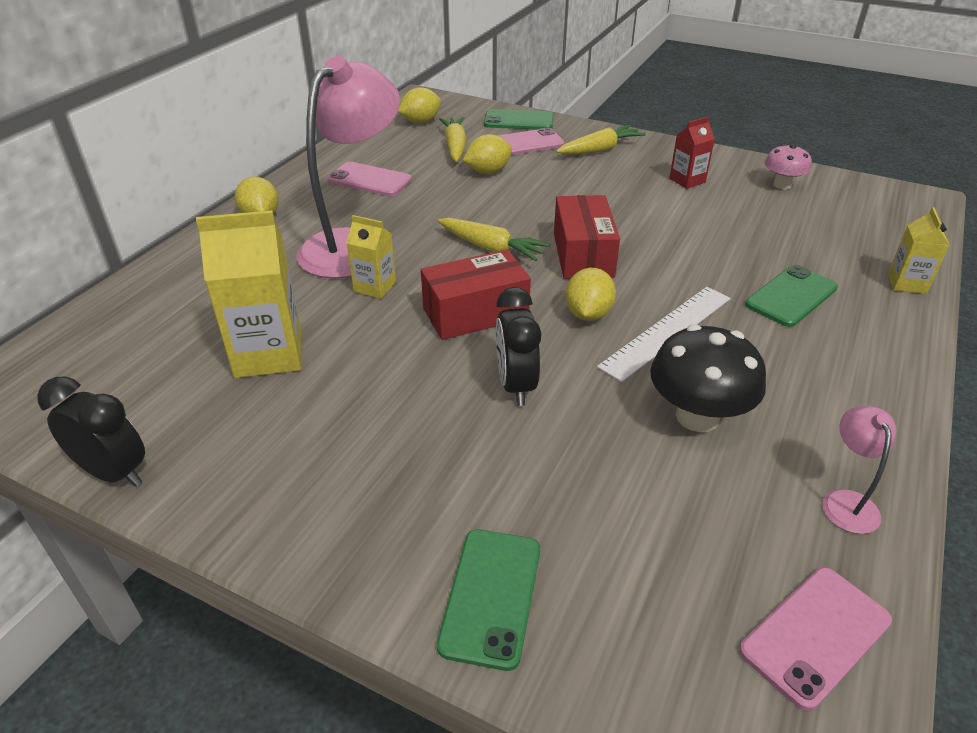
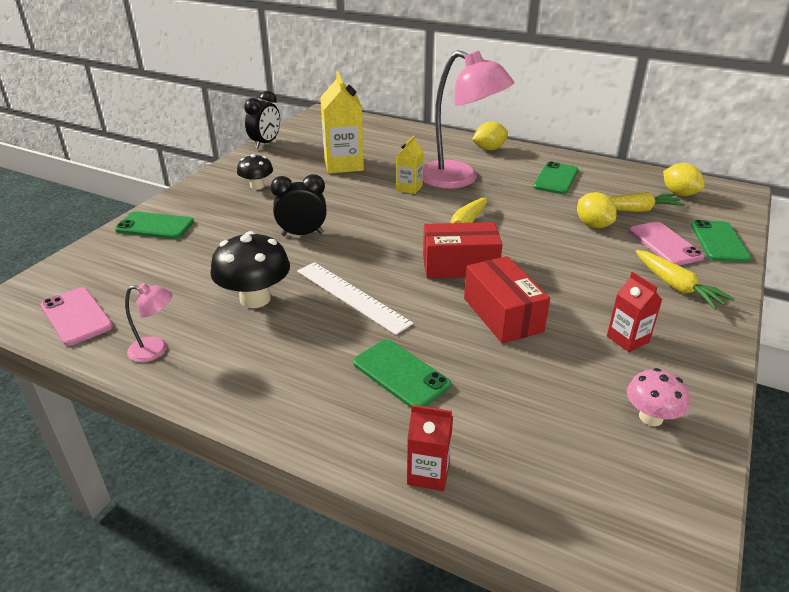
camera: 90 degrees right, 5 degrees down
pink phone [327,162,412,196] -> green phone [533,161,578,194]
red box [421,249,531,340] -> red box moved to [464,256,550,344]
yellow lemon [565,268,616,321] -> none
yellow carton [888,207,949,294] -> red carton [407,405,453,491]
none -> black mushroom [237,154,273,190]

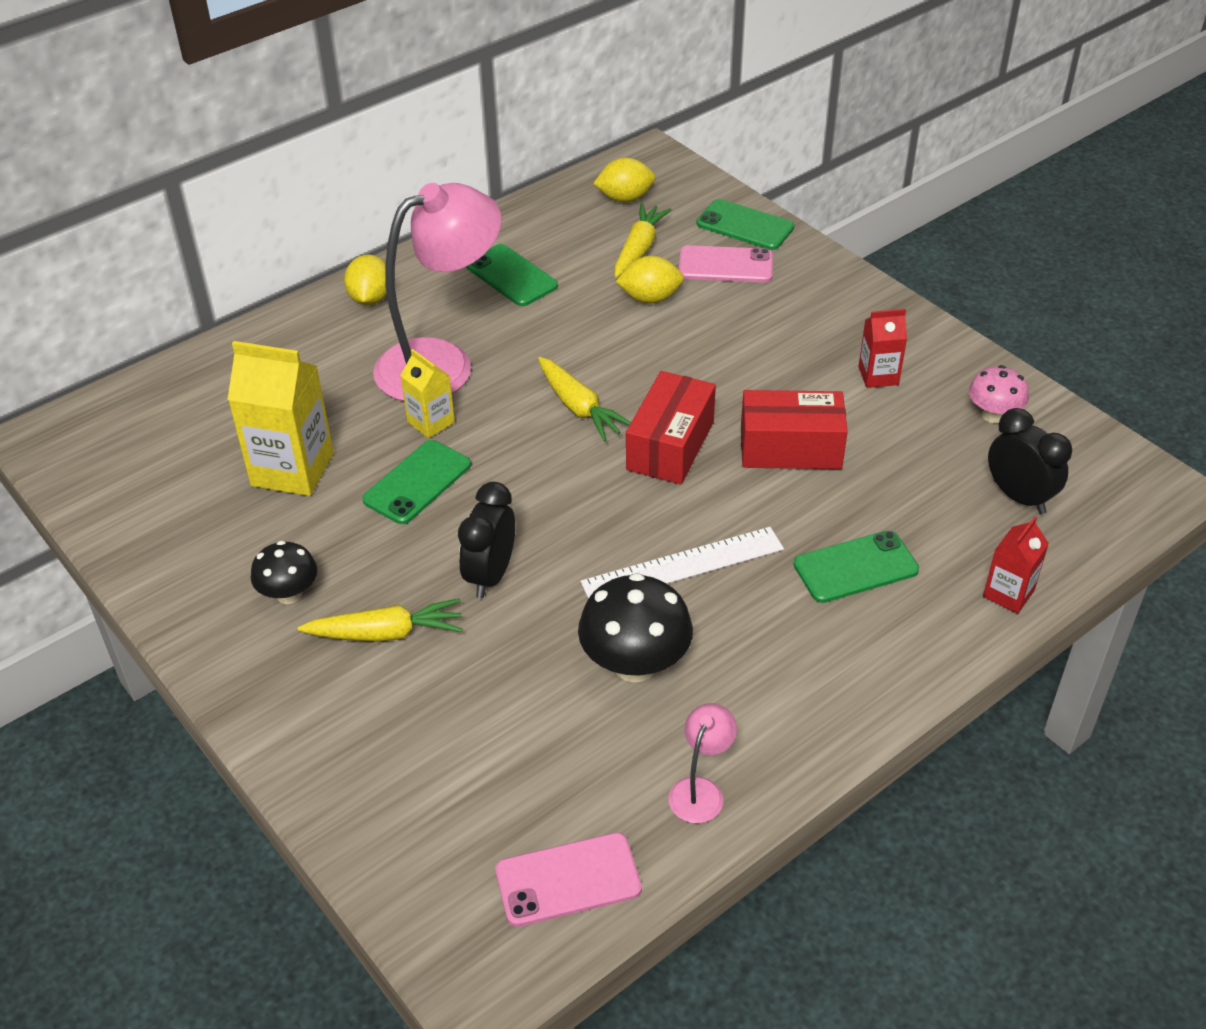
camera: 65 degrees left, 10 degrees up
green phone [115,211,194,239] -> green phone moved to [362,440,471,524]
black clock [244,91,280,149] -> black clock moved to [988,408,1072,514]
yellow carrot [636,250,735,310] -> yellow carrot moved to [298,598,463,642]

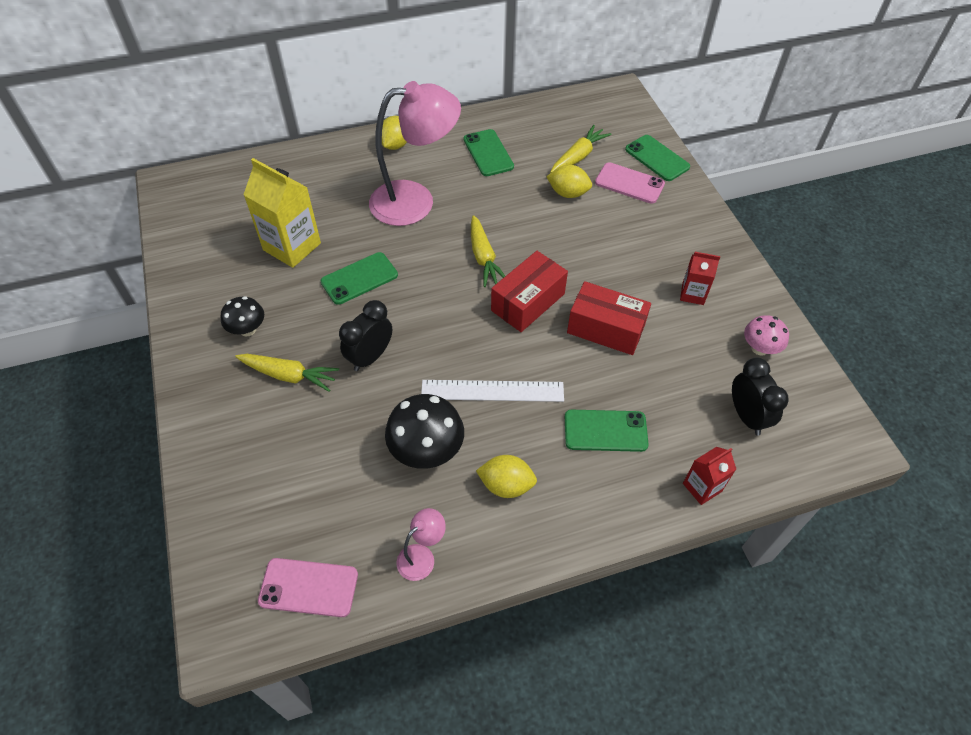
camera: 20 degrees right, 10 degrees up
yellow carton [400,349,455,438] -> none
yellow lemon [593,158,655,202] -> yellow lemon moved to [476,455,537,498]

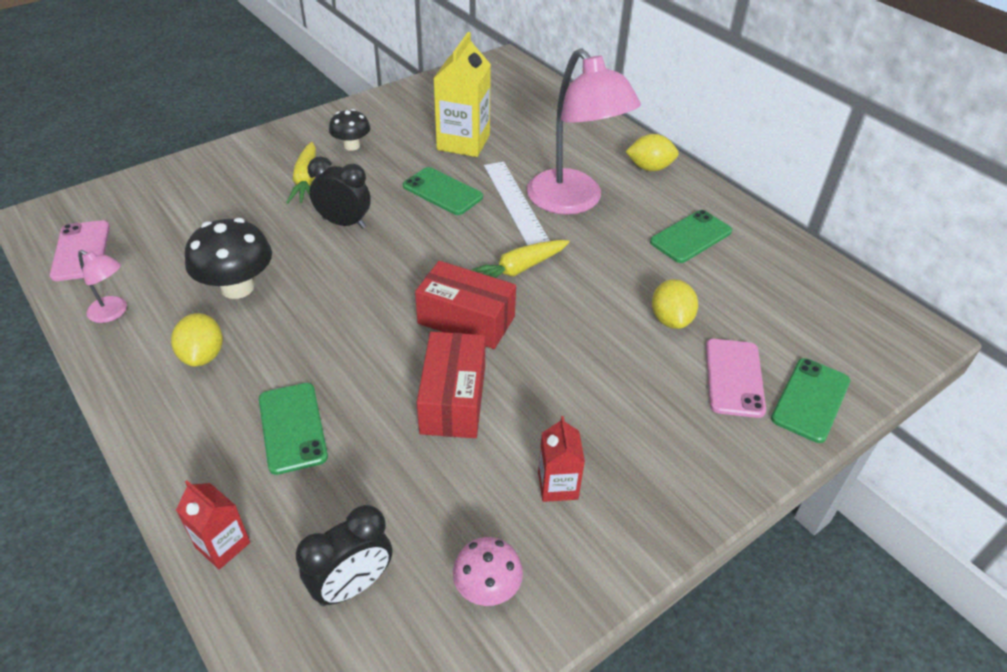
camera: 70 degrees right, 10 degrees down
white ruler [421,380,564,402] -> white ruler moved to [484,162,550,245]
yellow carrot [550,125,611,173] -> none

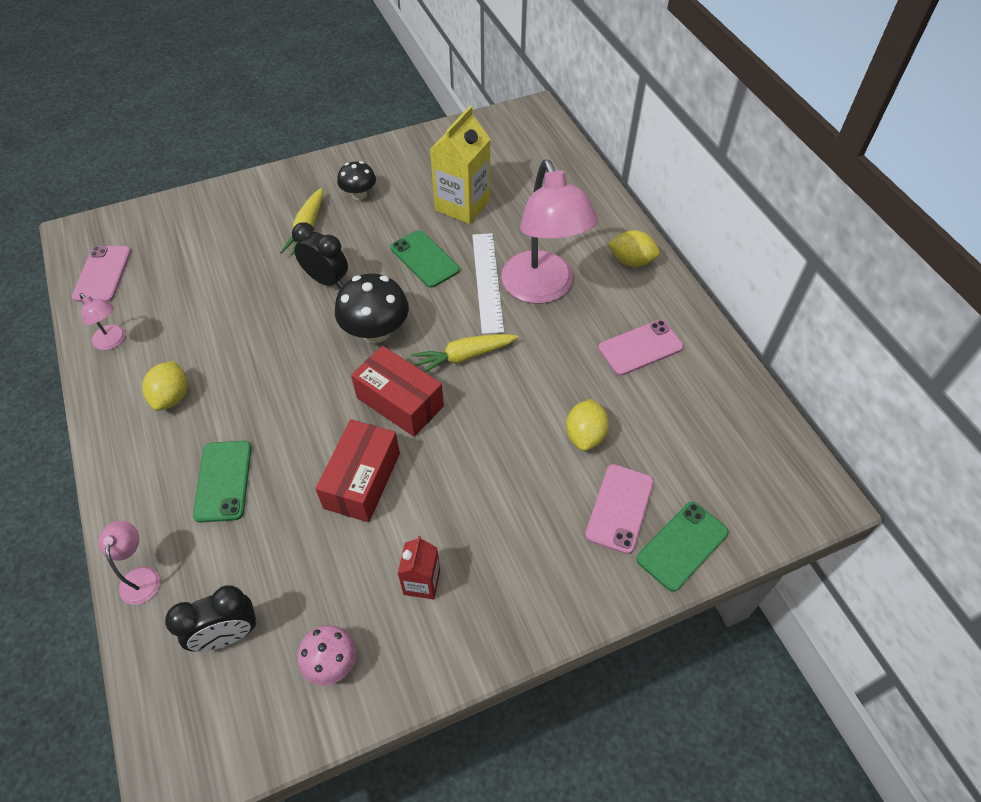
camera: 15 degrees right, 10 degrees up
red carton [176,480,250,569] -> pink lamp [98,521,160,605]
black mushroom [185,218,272,299] -> black mushroom moved to [335,274,409,343]
green phone [650,210,732,263] -> pink phone [598,320,684,376]

